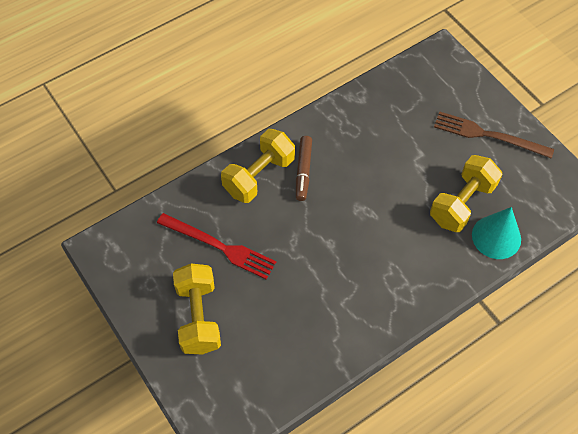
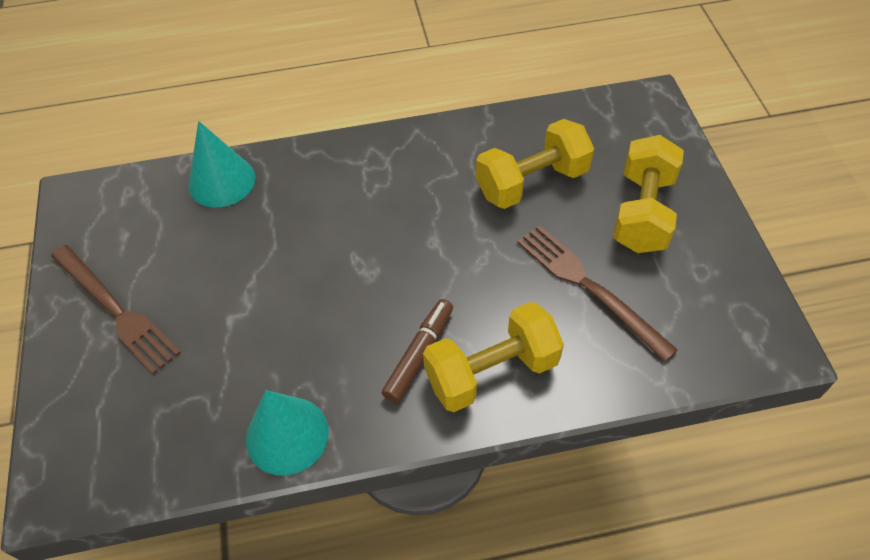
camera: 155 degrees left, 5 degrees down
red fork [157,213,276,280] -> brown fork [517,225,678,362]
yellow dumbbell [430,155,503,232] -> yellow dumbbell moved to [476,119,594,209]
none -> turquoise cone [246,390,329,475]

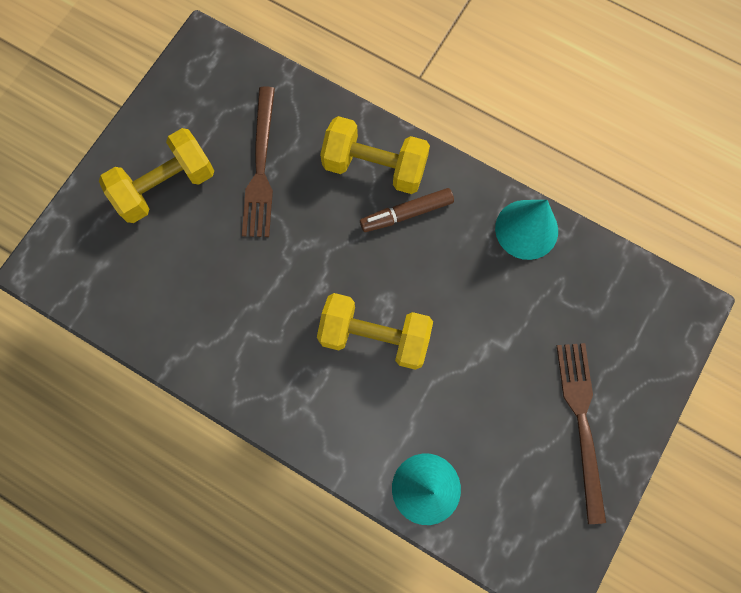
camera: 140 degrees left, 20 degrees up
yellow dumbbell [476,119,594,209] -> yellow dumbbell moved to [317,293,433,370]

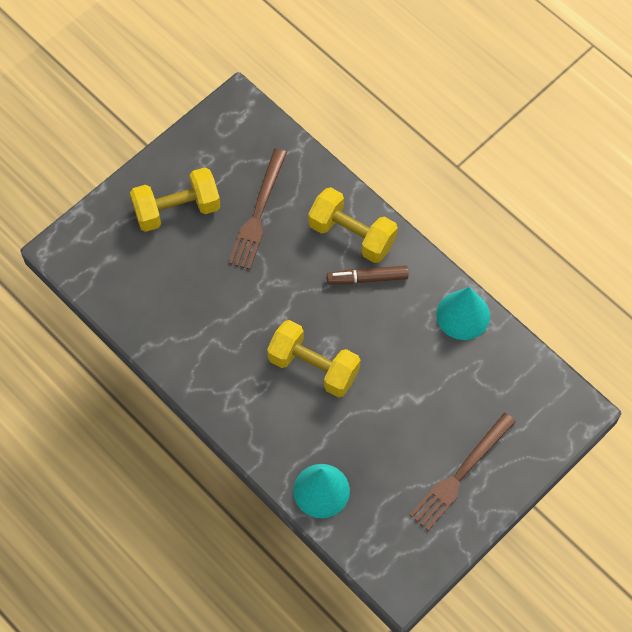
camera: 15 degrees right, 10 degrees down
brown fork [557,343,606,524] -> brown fork turned 150 degrees counterclockwise [409,413,516,531]

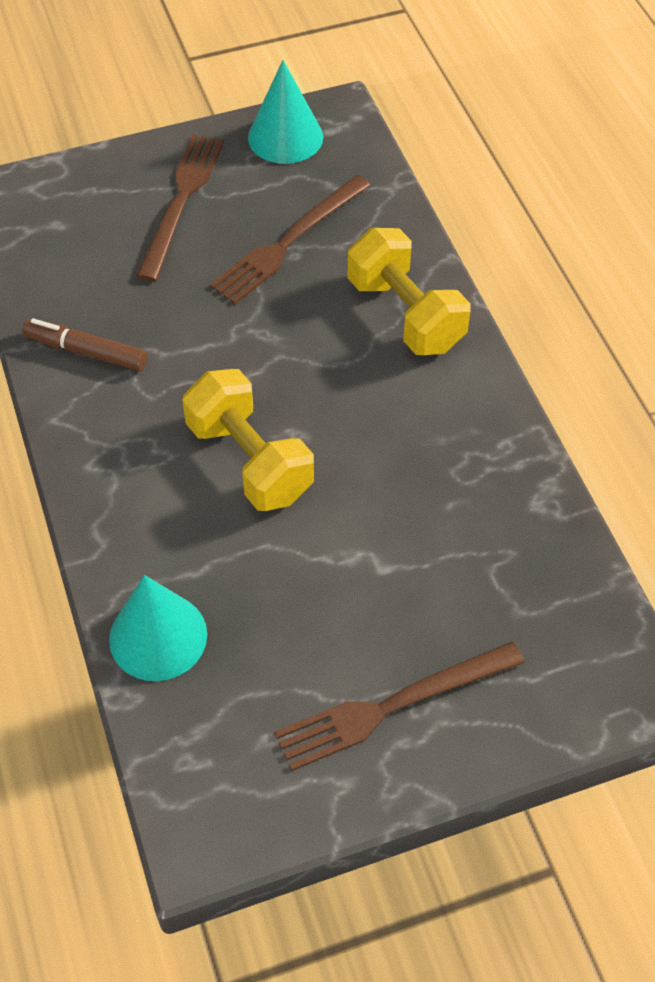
camera: 25 degrees right, 10 degrees down
yellow dumbbell [130,167,221,232] -> brown fork [136,134,224,281]
brown marker [327,265,408,284] -> brown marker moved to [22,318,147,371]
turquoise cone [436,287,490,340] -> turquoise cone moved to [248,60,323,164]

